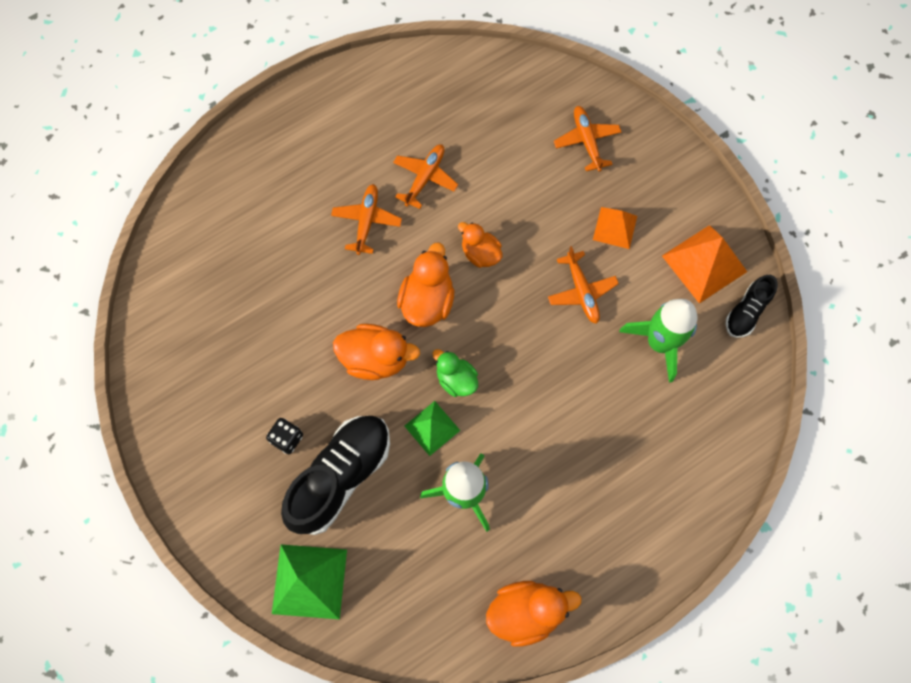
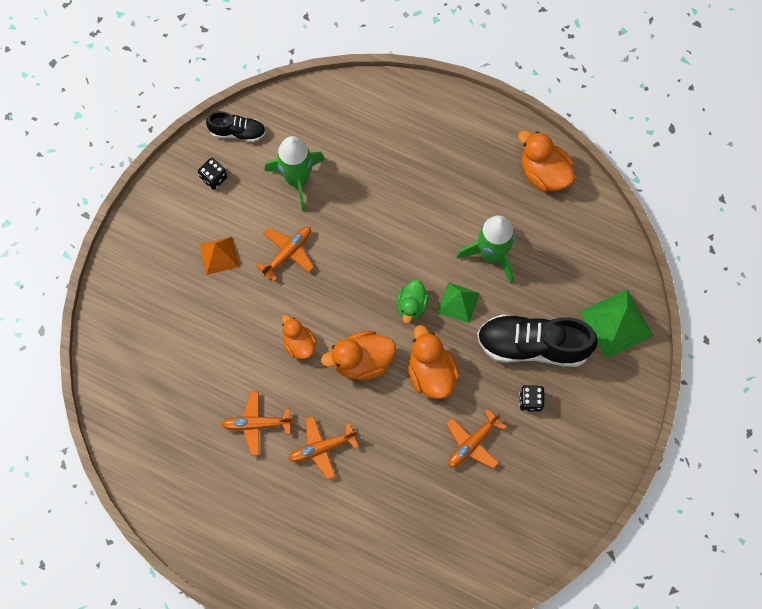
camera: 120 degrees left, 0 degrees up
orange duck [458,222,502,268] -> orange duck turned 135 degrees clockwise [282,314,317,359]
orange plane [554,106,621,172] -> orange plane moved to [446,409,506,469]
orange pyramid [662,225,747,303] -> black dice [198,158,227,190]

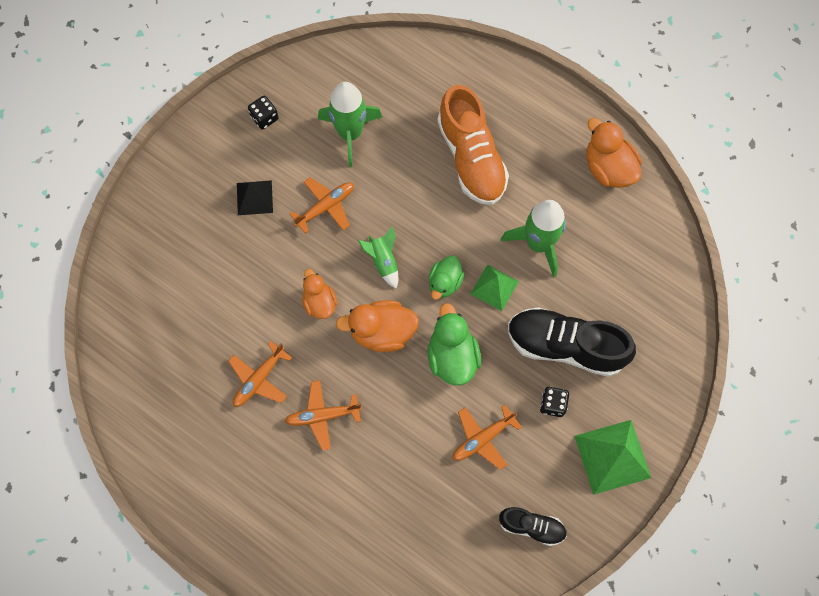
camera: 10 degrees right, 0 degrees up
orange pyramid [200,237,239,275] -> black pyramid [237,180,273,215]
black shoe [206,111,266,142] -> black shoe moved to [499,507,567,546]
orange plane [221,391,293,456] -> orange plane turned 60 degrees counterclockwise [228,341,292,407]
orange duck [408,325,460,399] -> green duck [427,303,481,385]
green pyramid [580,289,654,358] -> green pyramid moved to [574,420,651,495]
none -> green rocket [358,226,398,289]
none -> orange shoe [437,85,509,205]

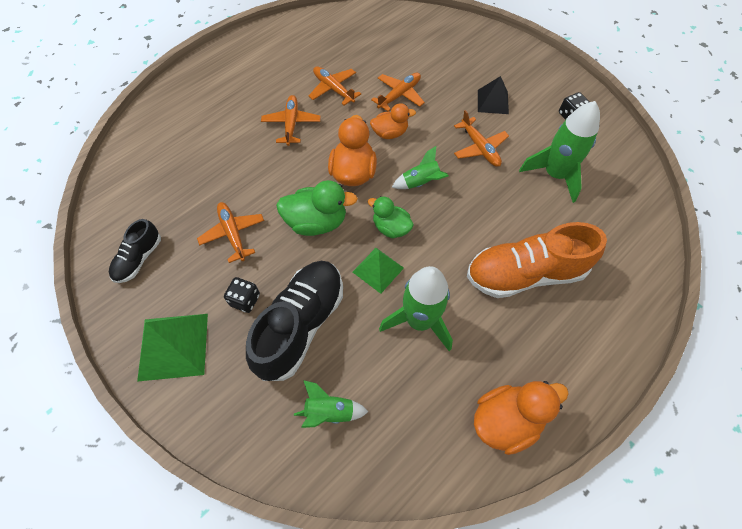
camera: 100 degrees right, 10 degrees down
none -> green rocket [294,380,368,428]
none -> orange plane [371,73,425,112]

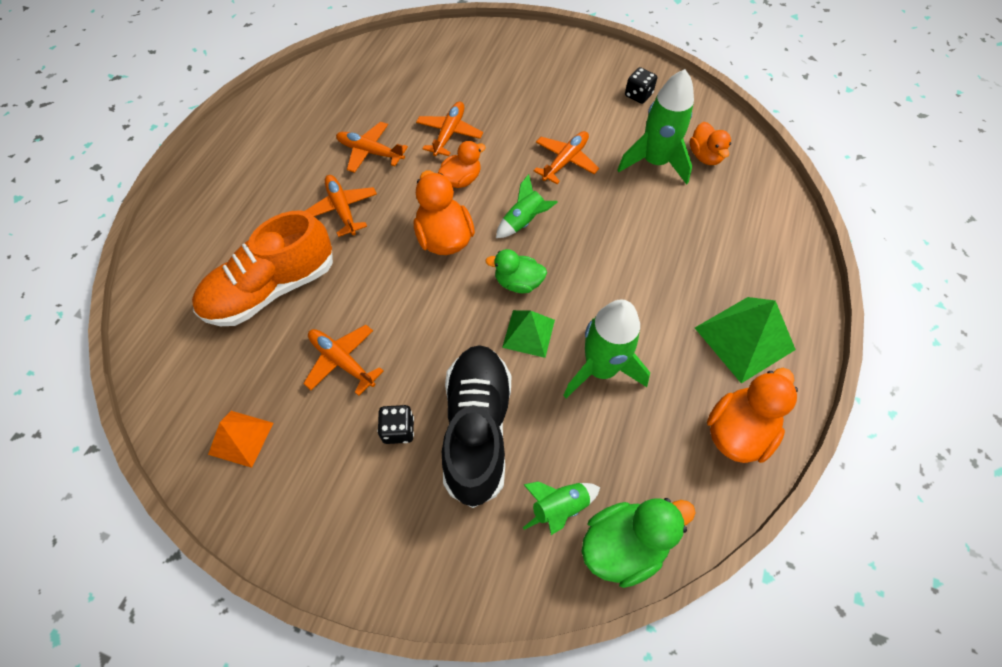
camera: 25 degrees left, 0 degrees up
black shoe [109,219,161,283] -> orange pyramid [208,411,273,468]
green pyramid [137,314,208,382] -> green pyramid moved to [695,297,796,383]
green duck [276,180,358,236] -> green duck moved to [582,498,696,588]
orange plane [454,110,509,167] -> orange plane turned 90 degrees counterclockwise [534,131,599,184]
orange shoe [467,222,607,298] -> orange shoe moved to [192,210,333,326]
black pyramid [478,76,509,114] -> none
none -> orange duck [690,122,731,165]

